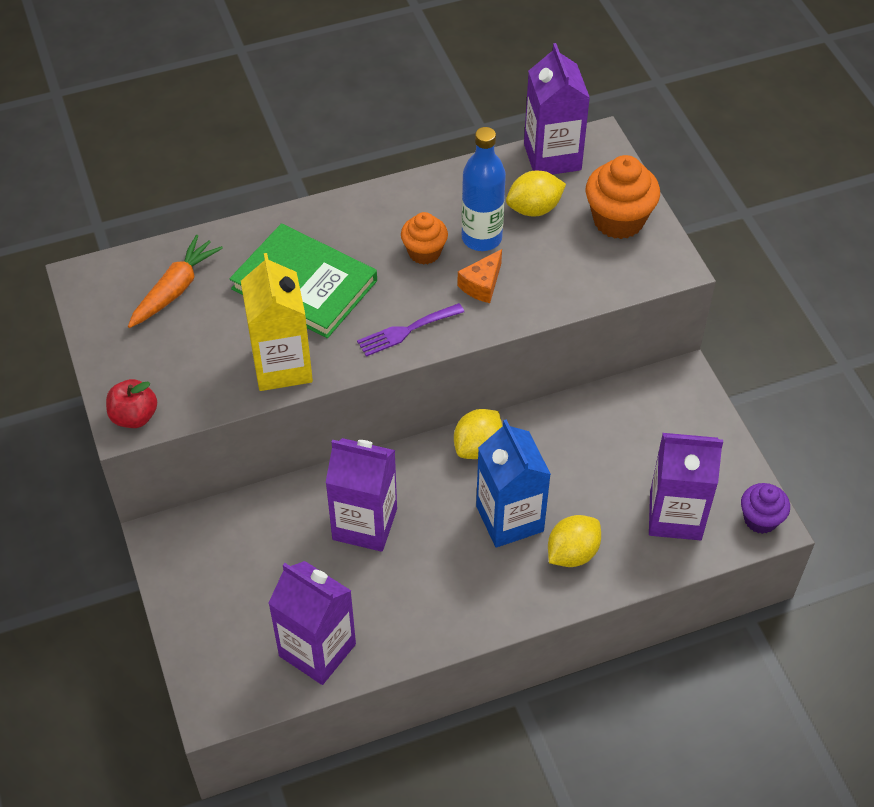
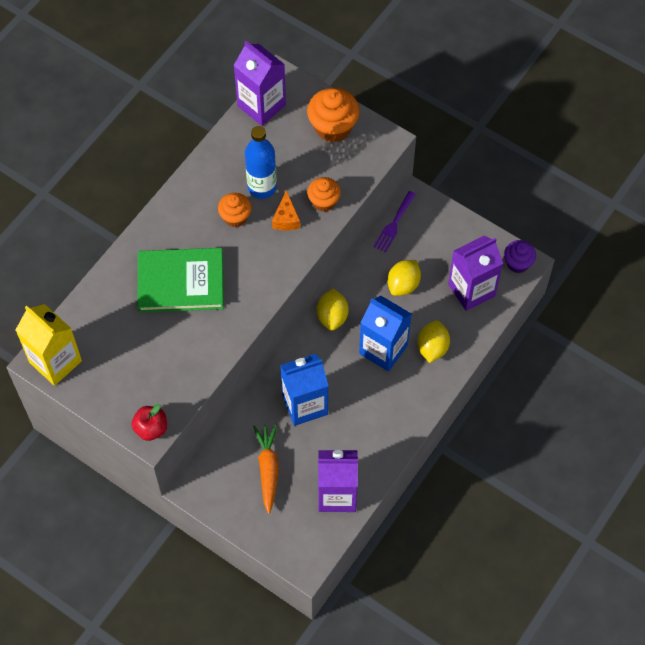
camera: 35 degrees left, 10 degrees up
orange carrot [128,235,223,328] -> orange carrot moved to [253,424,279,514]
yellow carton [241,253,313,391] -> yellow carton moved to [16,304,82,386]
purple carton [326,438,397,552] -> blue carton [280,354,328,426]
purple fork [357,303,464,357] -> purple fork moved to [374,191,416,252]
yellow lemon [506,170,566,217] -> yellow lemon moved to [388,260,421,296]
none -> orange cupcake [307,177,341,212]

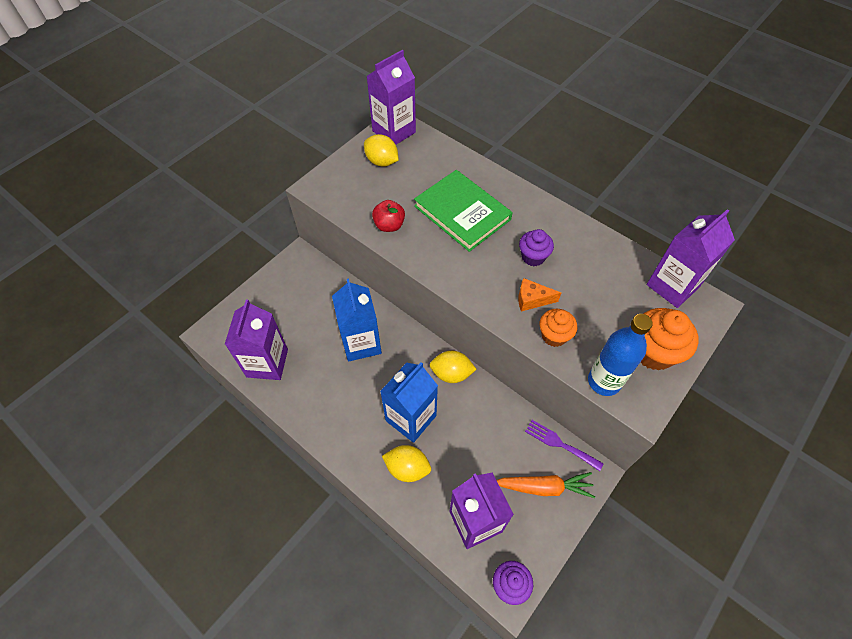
camera: 95 degrees right, 5 degrees down
yellow carton [16,304,82,386] -> purple carton [367,50,416,145]
red apple [131,404,167,441] -> red apple moved to [372,200,405,232]
green book [137,248,224,313] -> green book turned 45 degrees counterclockwise [414,170,513,252]
orange cupcake [218,193,251,227] -> purple cupcake [519,229,554,266]
blue bottle [245,126,277,199] -> blue bottle moved to [588,314,653,396]
orange carrot [253,424,279,514] -> orange carrot moved to [497,472,595,498]
yellow lemon [388,260,421,296] -> yellow lemon moved to [364,134,399,167]

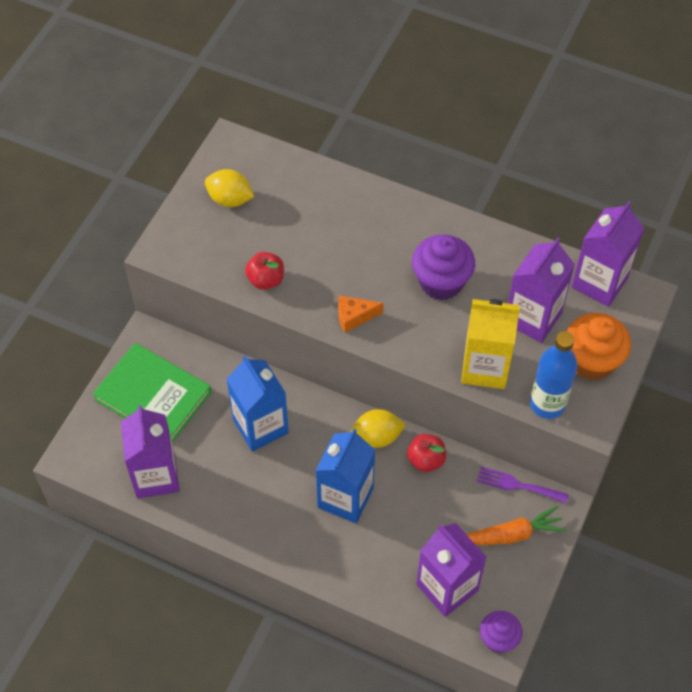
camera: 15 degrees left, 0 degrees up
purple carton [367,50,416,145] -> purple carton moved to [508,238,575,343]
yellow lemon [382,445,431,482] -> none
green book [414,170,513,252] -> green book moved to [93,343,212,443]
orange cheese [518,278,561,311] -> orange cheese moved to [338,296,383,333]
purple cupcake [519,229,554,266] -> purple cupcake [412,235,475,300], size x1.59
orange cupcake [540,309,577,347] -> yellow carton [461,299,520,389]
none -> red apple [407,434,446,472]

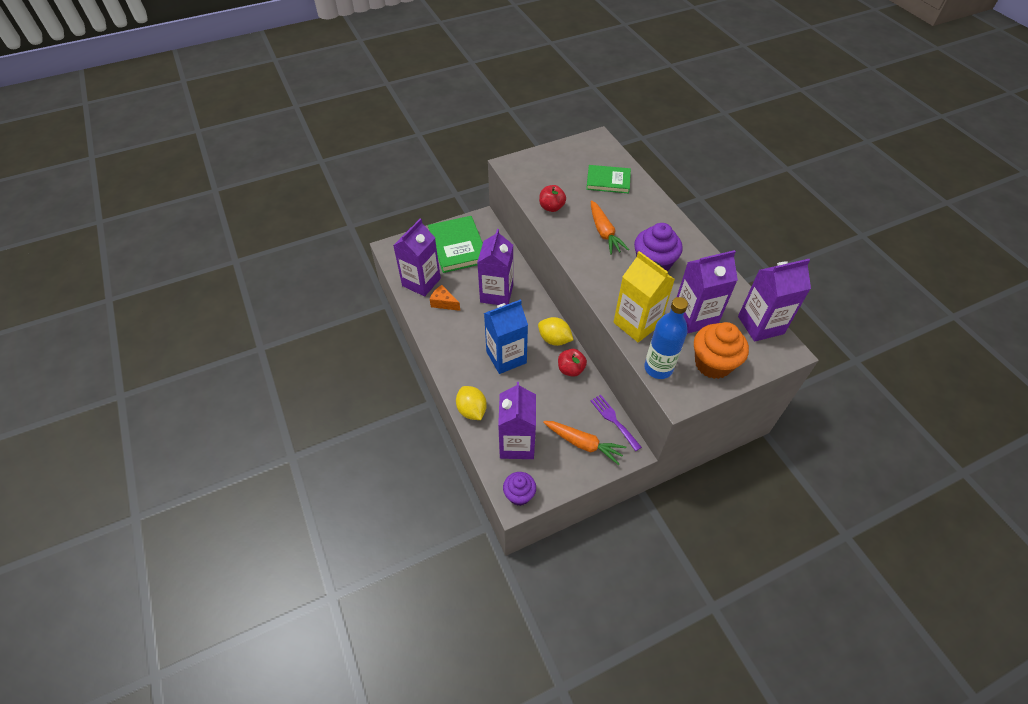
camera: 40 degrees right, 5 degrees down
yellow lemon [205,169,254,207] -> yellow lemon moved to [456,386,487,420]
blue carton [227,356,289,451] -> purple carton [477,229,513,305]
orange cheese [338,296,383,333] -> orange cheese moved to [430,285,460,311]
none -> green book [586,165,631,194]
none -> orange carrot [591,200,629,255]

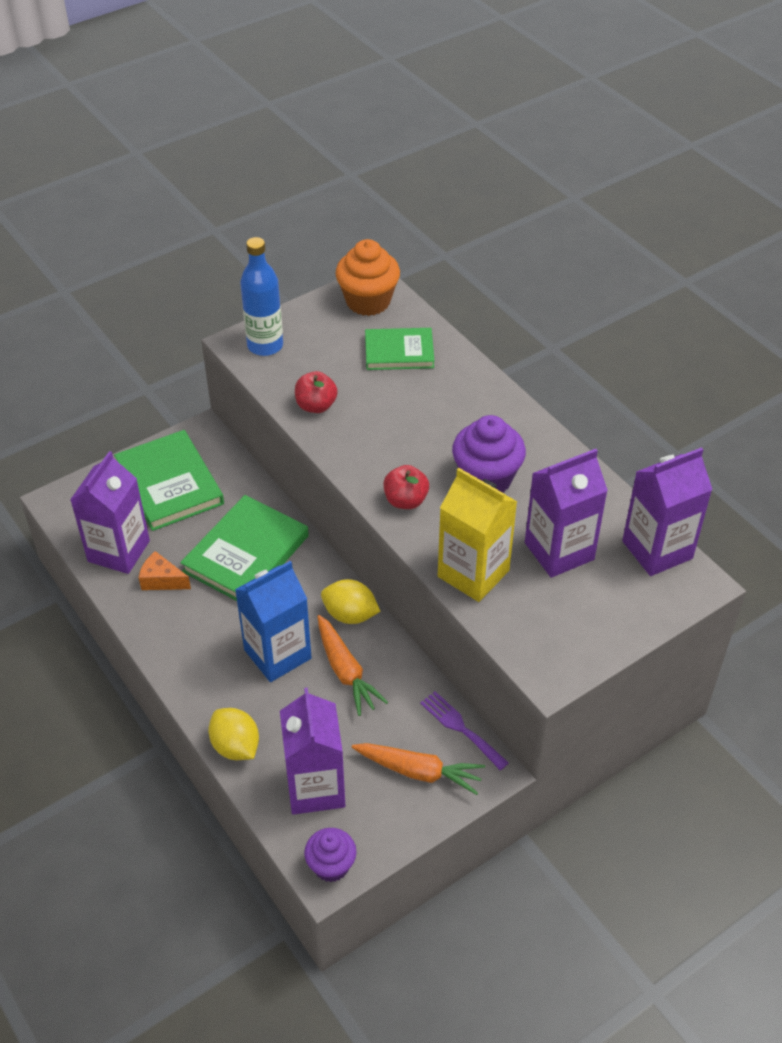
camera: 10 degrees left, 5 degrees down
purple carton [477,229,513,305] -> green book [180,495,309,601]
red apple [558,349,587,377] -> red apple moved to [383,465,429,509]
orange carrot [591,200,629,255] -> orange carrot moved to [317,615,388,716]
blue bottle [644,297,688,379] -> blue bottle moved to [240,237,283,356]
orange cupcake [694,322,749,379] -> orange cupcake moved to [336,239,400,316]

